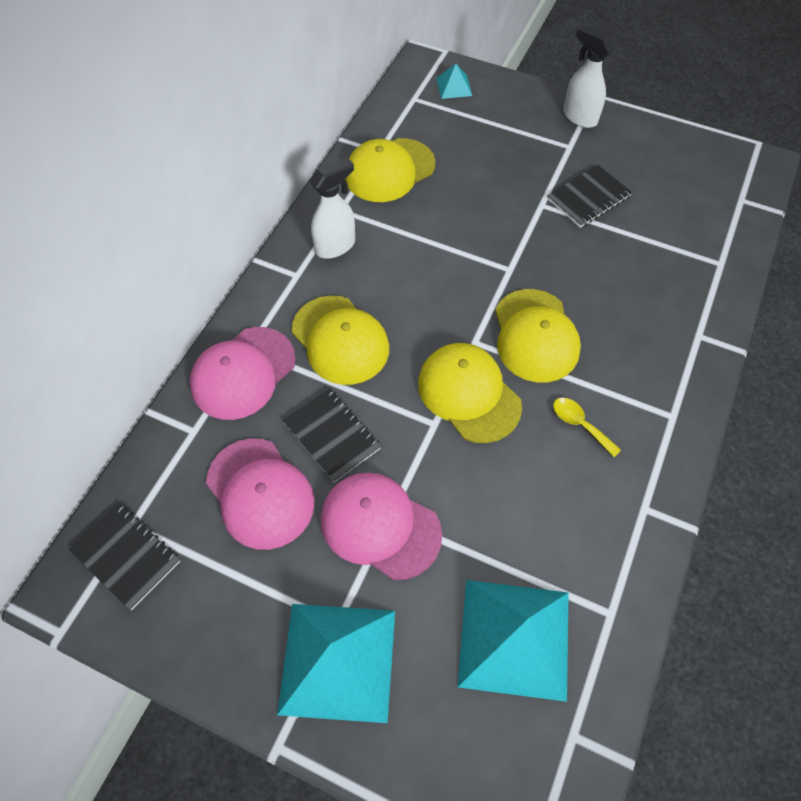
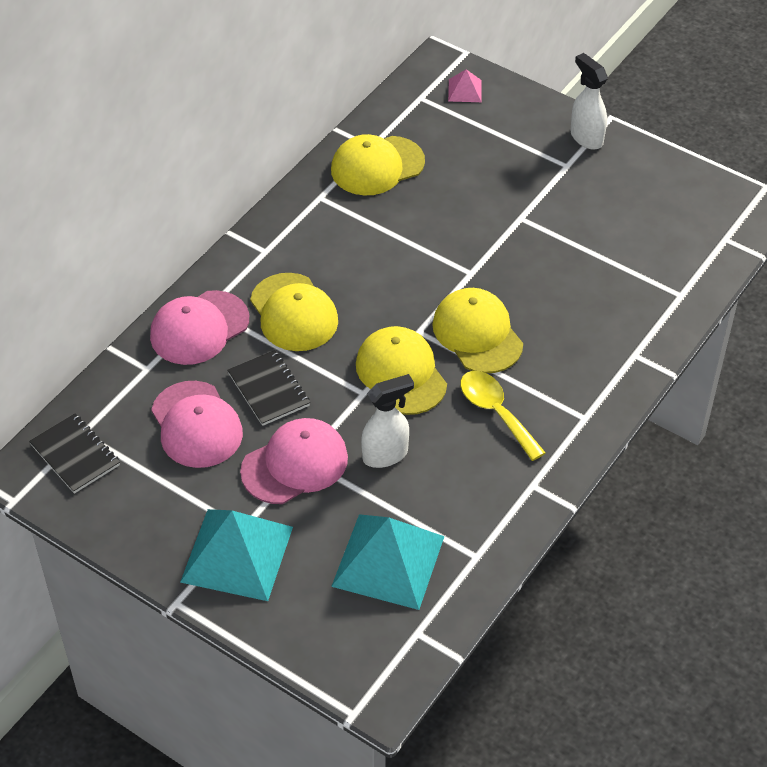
camera: 10 degrees right, 10 degrees down
white spray bottle [309,157,355,259] -> white spray bottle moved to [361,374,414,468]
pink cap [321,473,442,580] -> pink cap turned 105 degrees clockwise [240,418,348,504]
turquoise pyramid [436,64,472,99] -> pink pyramid [448,69,482,102]
yellow cap [495,289,581,382] -> yellow cap turned 150 degrees clockwise [432,288,523,373]
black notebook [547,165,632,228] -> none
yellow spoon [553,398,621,457] -> yellow spoon [460,371,546,461], size x1.63

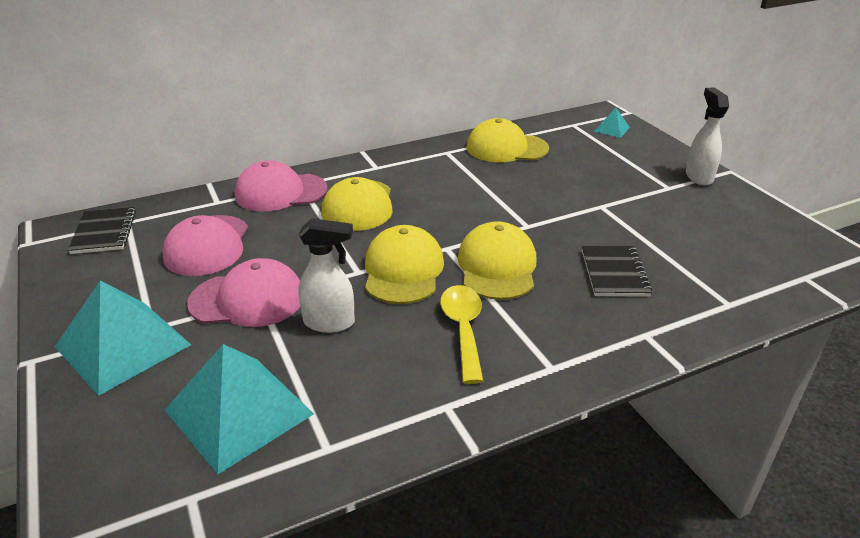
camera: 30 degrees right, 15 degrees down
black notebook [228,350,310,426] -> black notebook moved to [582,246,652,297]
pink pyramid [448,69,482,102] -> turquoise pyramid [594,108,630,138]

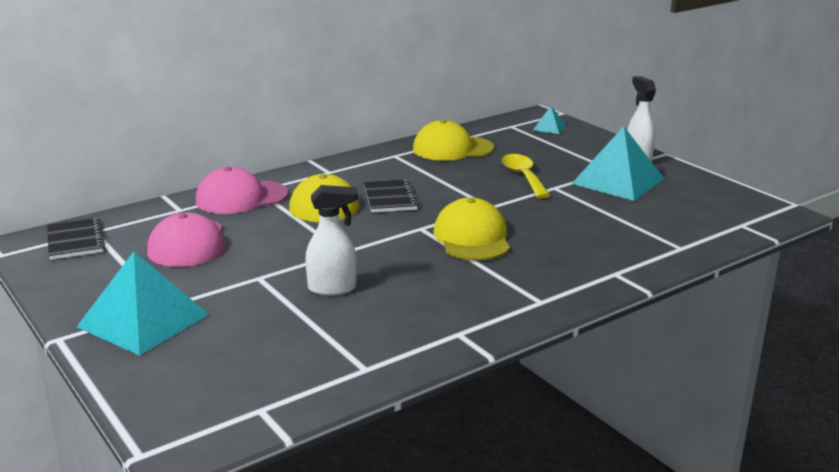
camera: 10 degrees left, 10 degrees down
turquoise pyramid [165,344,314,474] -> turquoise pyramid moved to [572,126,664,201]
pink cap [187,258,300,327] -> none
yellow cap [365,225,444,304] -> none
yellow spoon [440,285,483,384] -> yellow spoon moved to [502,154,550,198]
black notebook [582,246,652,297] -> black notebook moved to [364,179,419,213]

